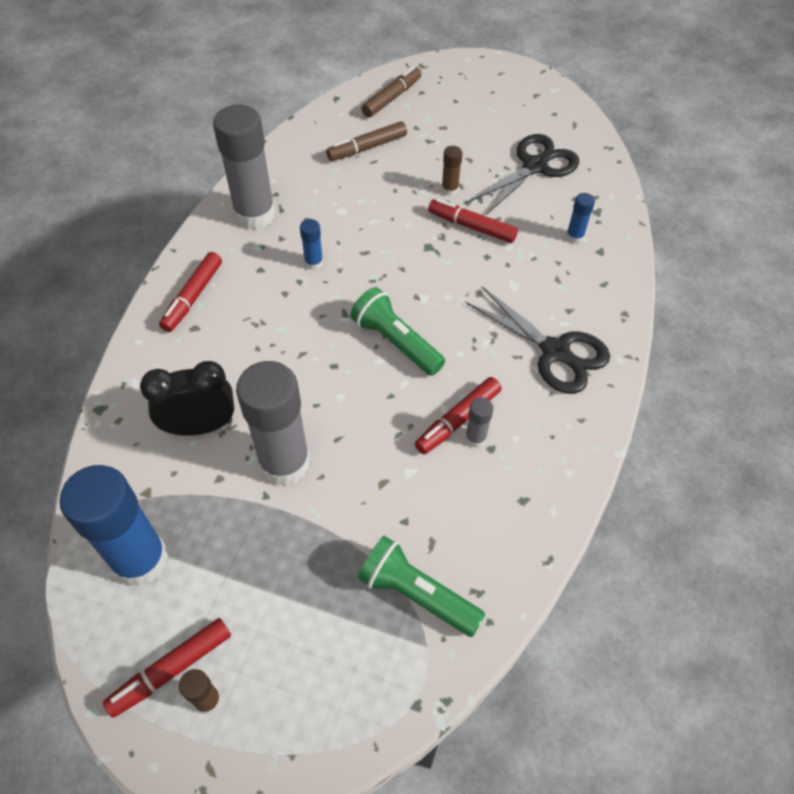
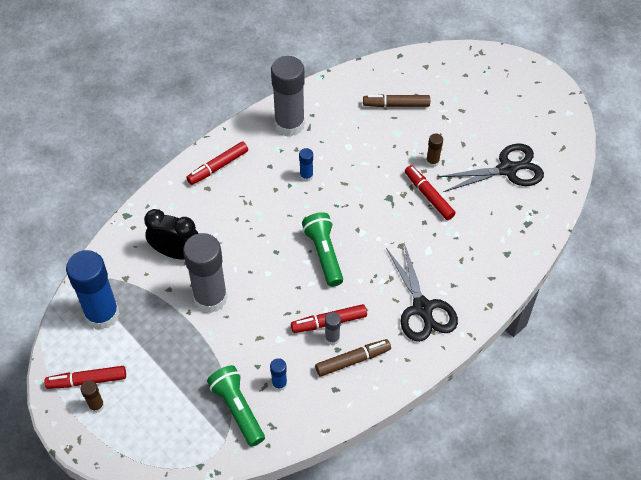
camera: 30 degrees right, 0 degrees up
brown marker [361,66,421,117] -> brown marker moved to [315,339,391,376]
blue glue stick [566,193,595,243] -> blue glue stick moved to [270,358,287,391]

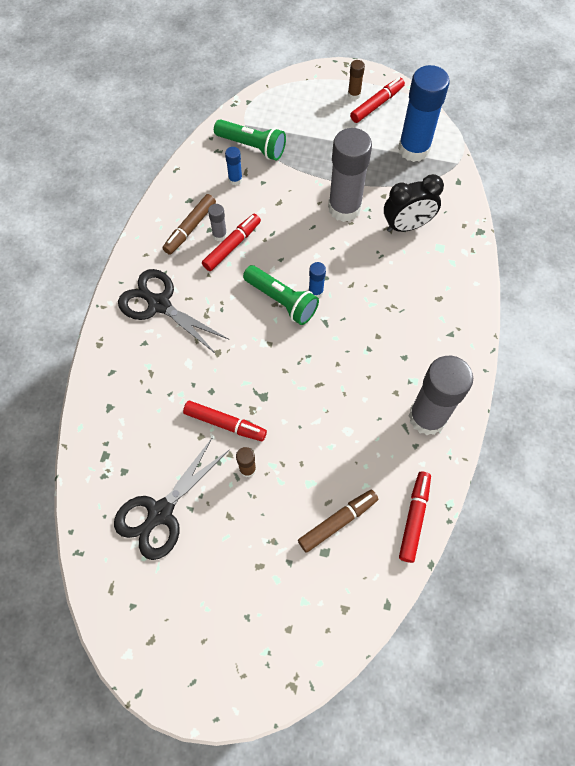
camera: 145 degrees right, 10 degrees up
red marker [186,141,248,185] -> red marker moved to [399,472,431,563]
blue glue stick [299,148,313,182] -> blue glue stick moved to [309,262,326,298]

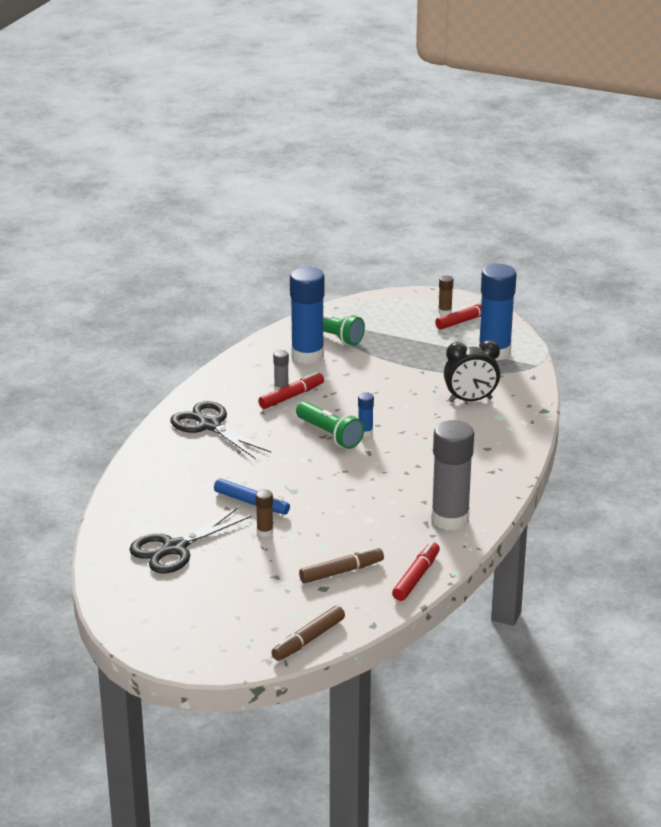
camera: 10 degrees right, 35 degrees down
brown marker [163,194,216,255] -> brown marker moved to [271,605,345,661]
red marker [183,401,267,441] -> blue marker [214,478,290,515]
blue glue stick [225,147,243,185] -> blue glue stick [290,267,325,364], size x2.31
grey glue stick [328,128,372,222] -> none

